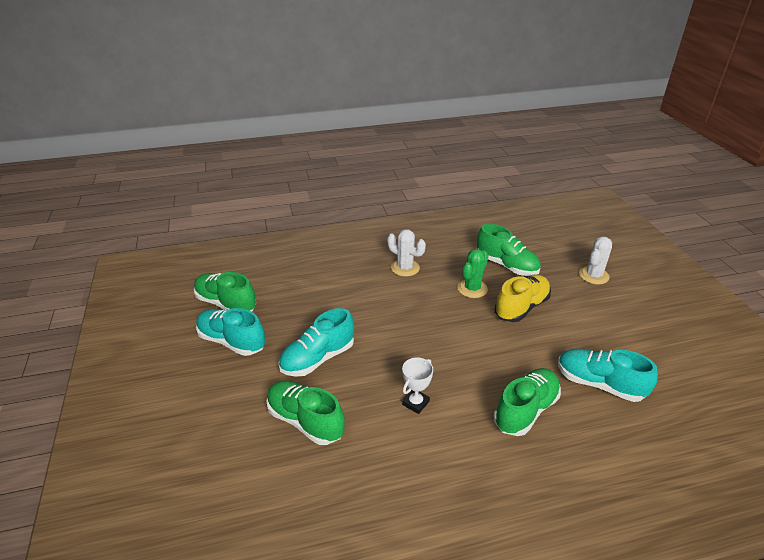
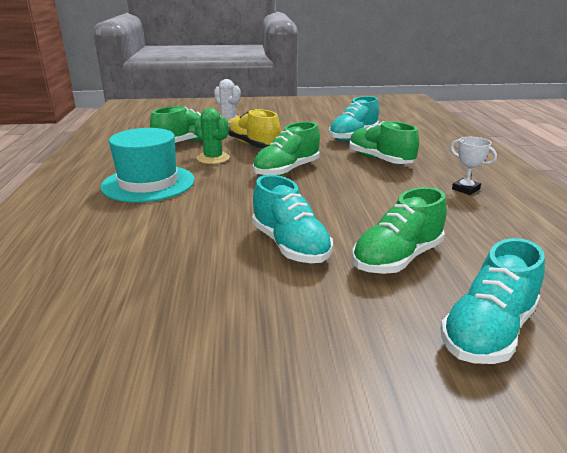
camera: 80 degrees left, 10 degrees down
green shoe [194,272,256,312] -> green shoe moved to [253,122,320,176]
turquoise shoe [196,308,265,356] -> turquoise shoe moved to [440,238,545,364]
white cactus [387,229,426,277] -> turquoise hat [100,128,195,203]
white trophy [402,357,433,414] -> white trophy moved to [451,137,497,195]

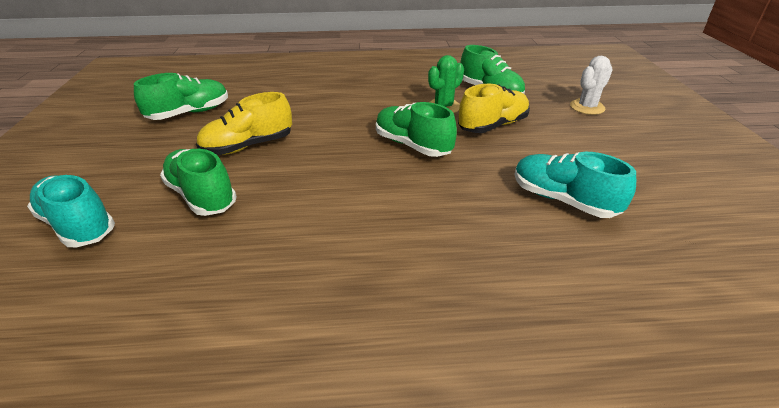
camera: 90 degrees right, 10 degrees up
turquoise hat [100,128,195,203] -> none
turquoise shoe [252,175,333,263] -> yellow shoe [196,92,292,155]
green shoe [349,121,419,164] -> green shoe moved to [134,73,228,120]
white trophy [451,137,497,195] -> none

